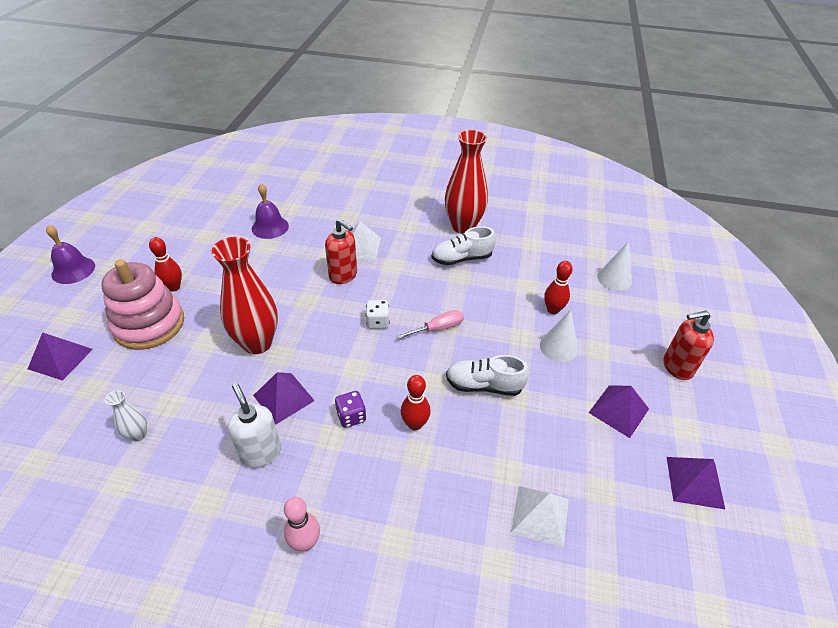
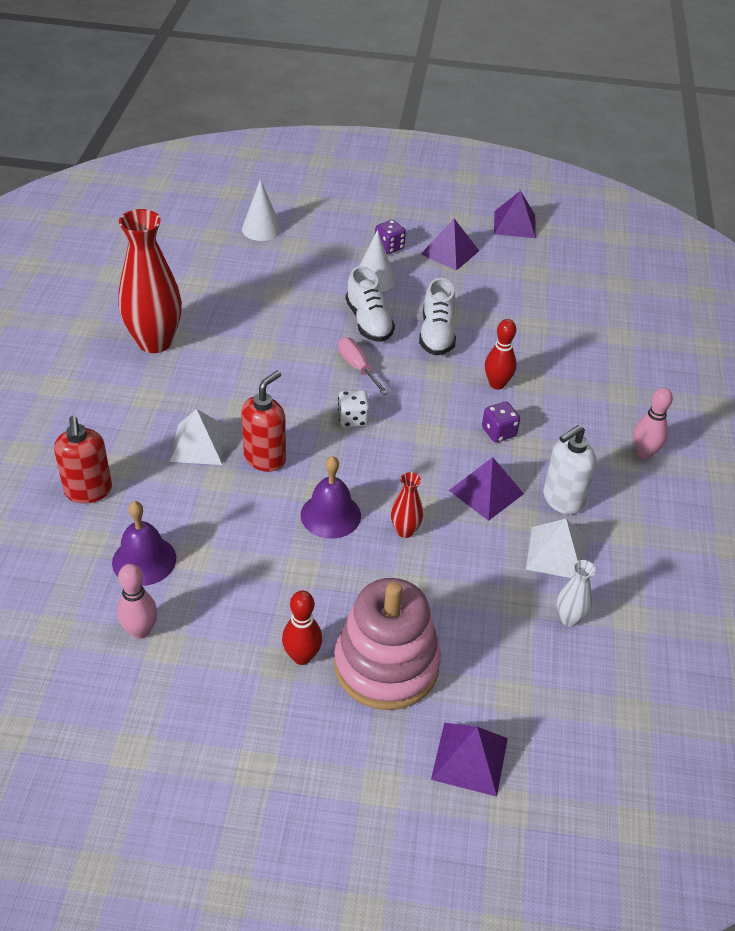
camera: 95 degrees left, 0 degrees up
purple bell [46,225,95,284] -> purple bell moved to [301,456,361,539]
red vase [211,237,278,354] -> red vase [391,472,423,538], size x0.45
white shoe [432,226,496,265] -> white shoe moved to [346,266,395,342]
white pyramid [511,486,569,548] -> white pyramid moved to [526,519,587,578]
red bowling pin [544,261,573,314] -> none
red soap dispenser [663,311,714,380] -> red soap dispenser moved to [54,416,112,504]
none -> pink bowling pin [117,564,157,639]
none -> purple dice [375,220,406,254]

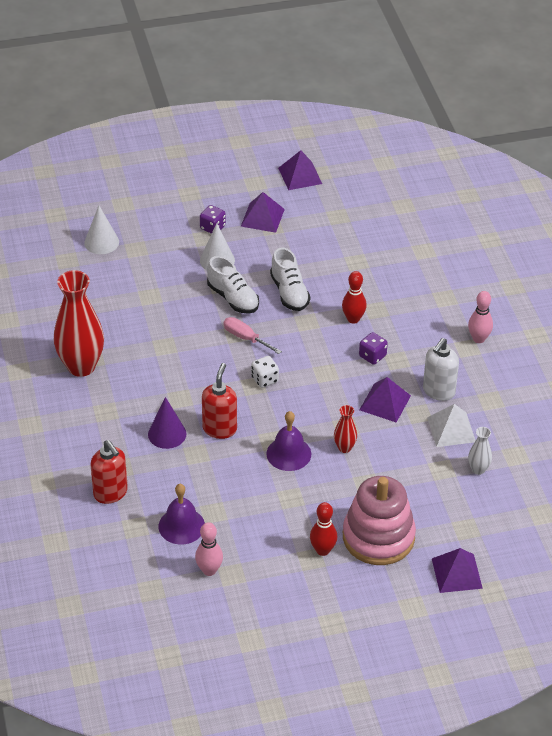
camera: 20 degrees left, 0 degrees up
white pyramid [169,409,229,465] -> purple cone [148,397,186,449]

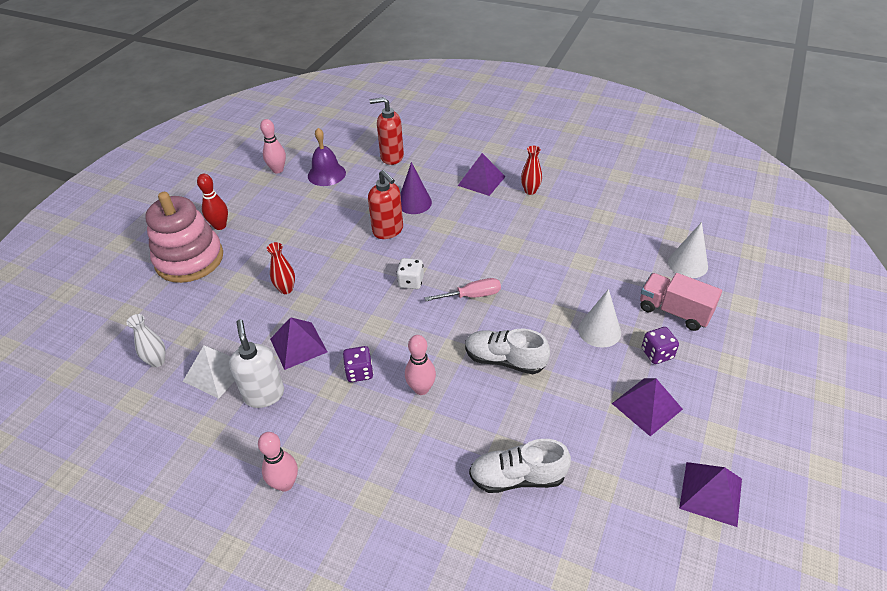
camera: 130 degrees right, 0 degrees up
red vase [54,270,104,377] -> red vase [521,146,542,195], size x0.45
white shoe [207,256,259,314] -> white shoe moved to [469,439,571,493]
purple bell [266,411,311,471] -> none
red bowling pin [342,271,367,324] -> pink bowling pin [405,335,436,395]
purple pyramid [432,548,483,593] -> purple pyramid moved to [458,153,506,196]
none -> pink truck [640,273,722,331]

